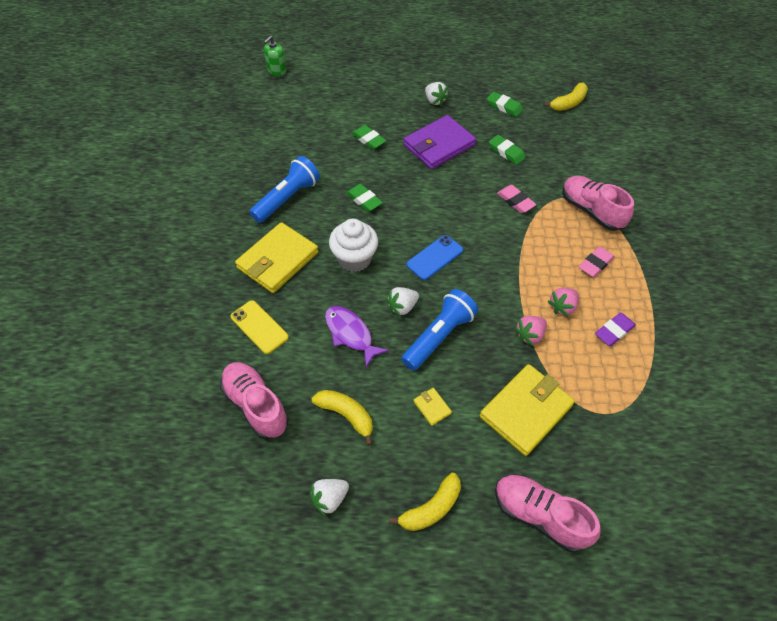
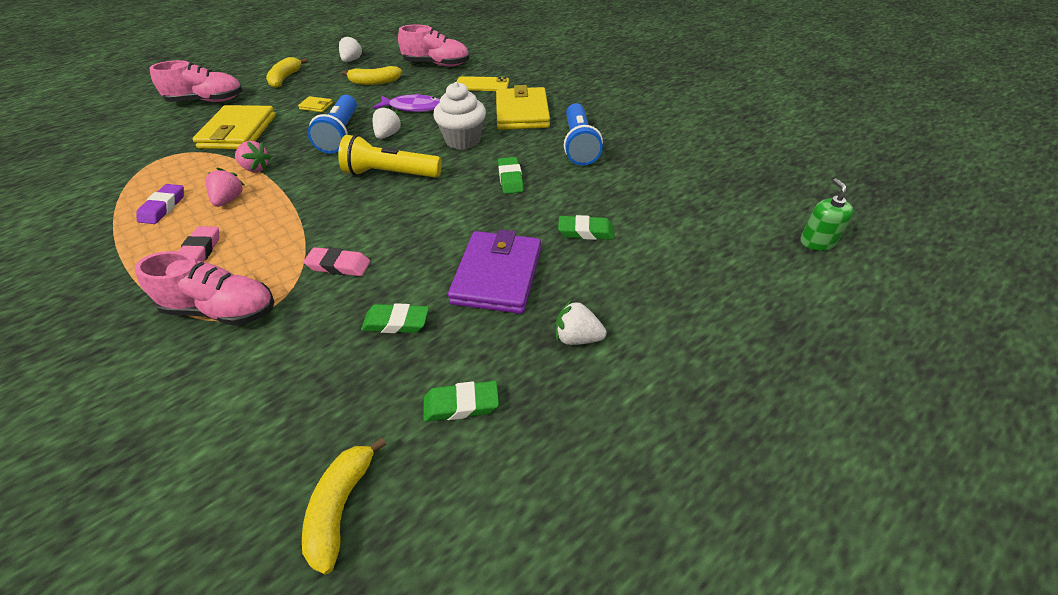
camera: 140 degrees right, 10 degrees down
green eraser [346,184,383,212] -> green eraser turned 75 degrees clockwise [498,157,524,194]
blue phone [407,235,463,280] -> yellow flashlight [338,134,442,178]
pink strawberry [514,316,547,346] -> pink strawberry turned 105 degrees clockwise [235,141,271,172]

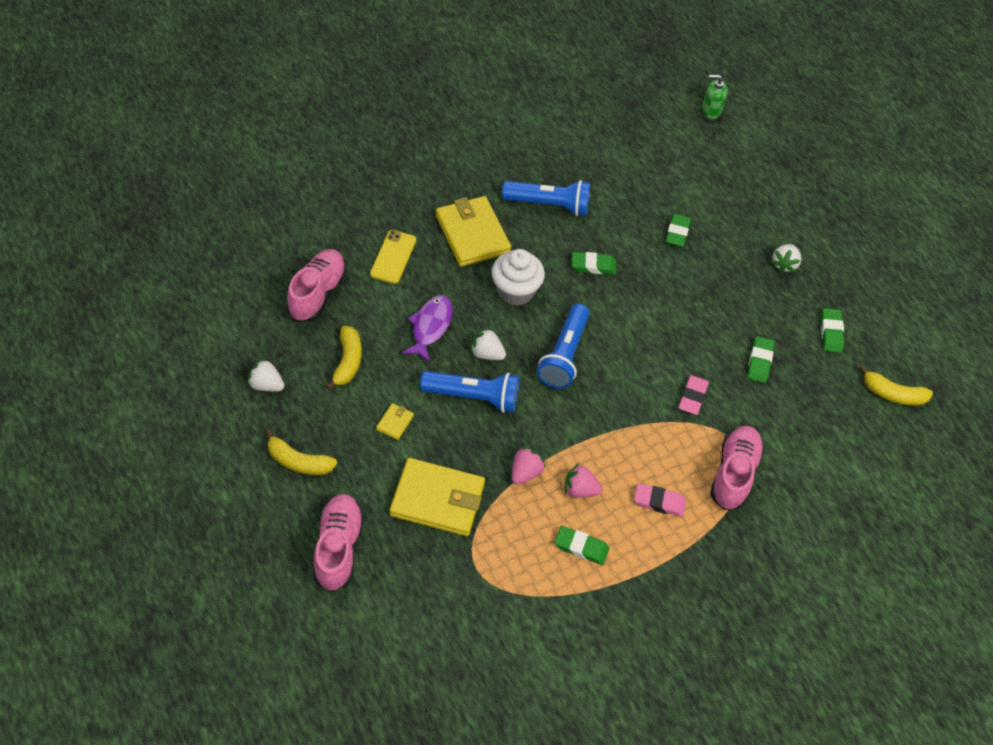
camera: 85 degrees left, 10 degrees up
purple eraser [136,184,184,224] -> green eraser [555,526,609,565]
yellow flashlight [338,134,442,178] -> blue flashlight [537,304,590,389]
purple wallet [448,229,541,314] -> none
yellow wallet [496,85,550,130] -> yellow wallet turned 60 degrees clockwise [436,196,511,267]

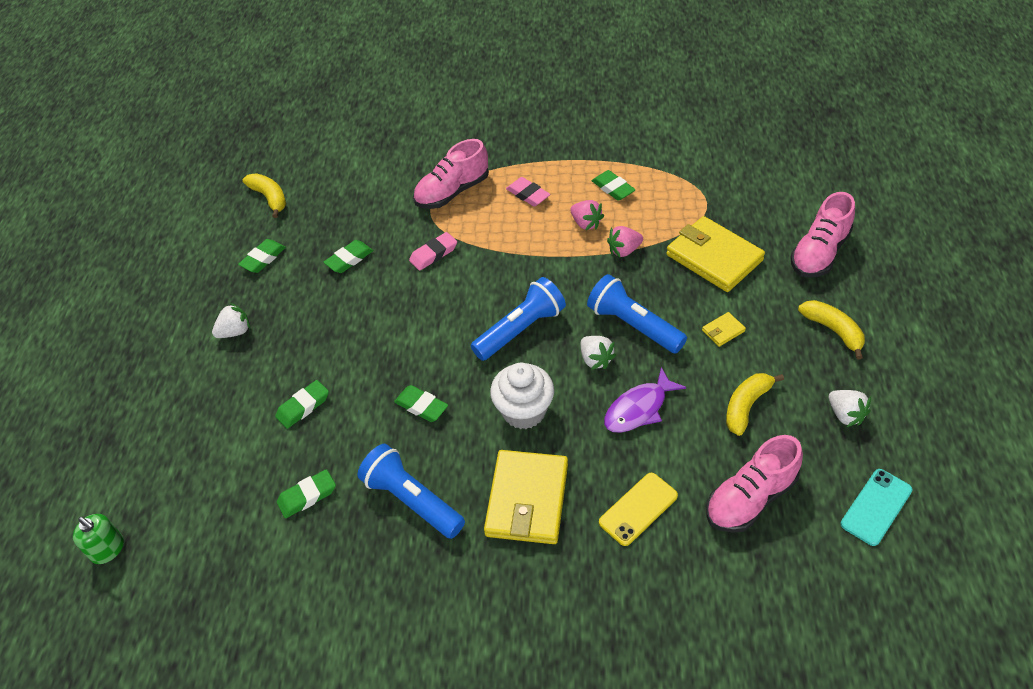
camera: 140 degrees left, 5 degrees down
none -> green eraser [277,469,336,518]
none -> turquoise phone [841,469,912,546]

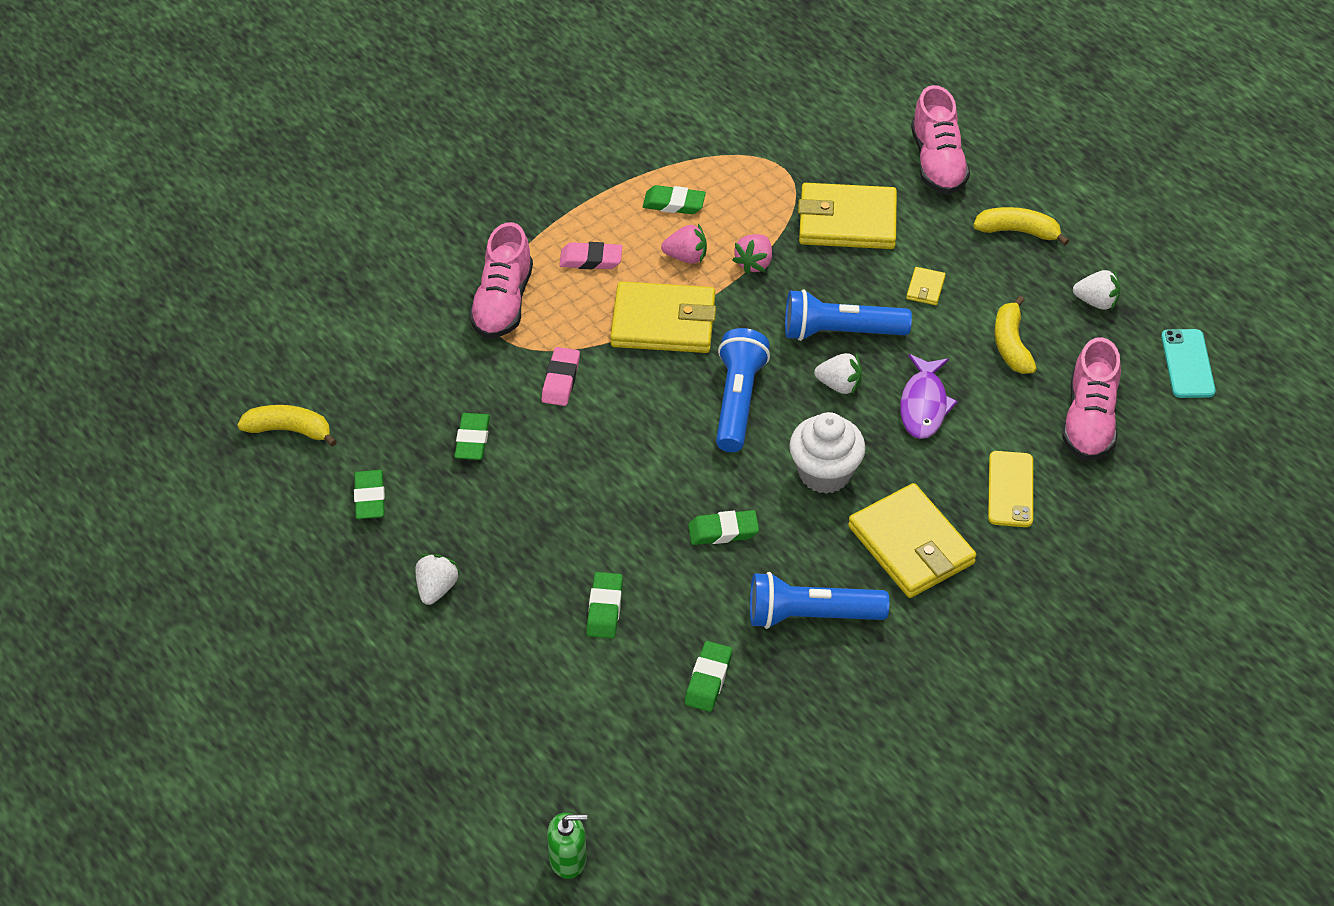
camera: 45 degrees left, 0 degrees up
none -> yellow wallet [610,281,716,353]

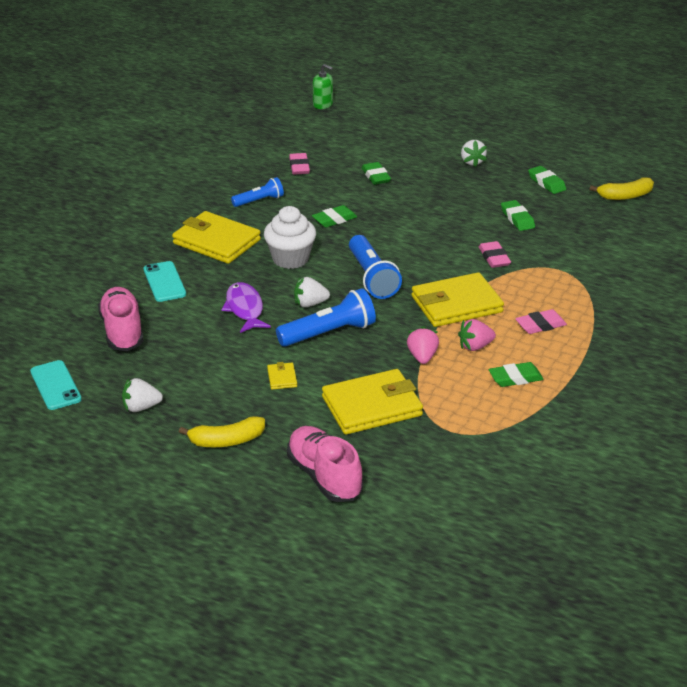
camera: 155 degrees right, 15 degrees down
pink shoe [469,222,533,339] -> none
green soap dispenser [547,813,587,879] -> green soap dispenser turned 120 degrees counterclockwise [313,64,333,109]
green eraser [685,641,732,712] -> pink eraser [289,153,310,175]
blue flashlight [750,572,889,629] -> blue flashlight [231,177,284,207], size x0.61
yellow phone [988,451,1033,527] -> turquoise phone [144,261,186,302]
yellow banana [994,296,1037,374] -> none

